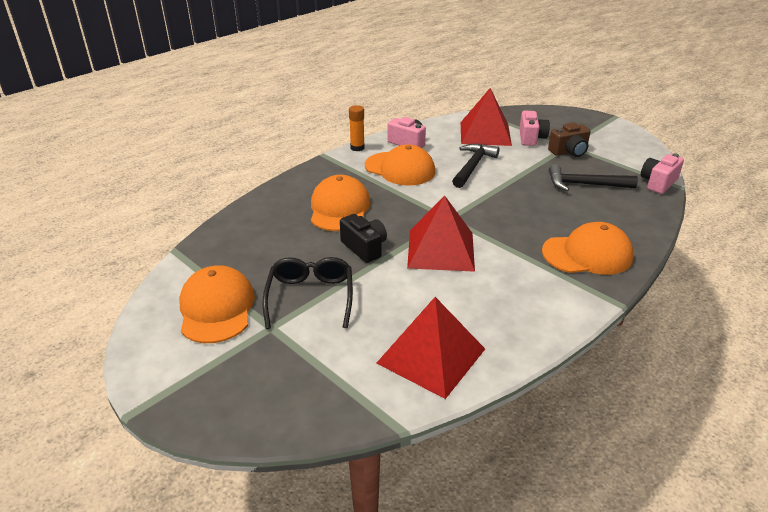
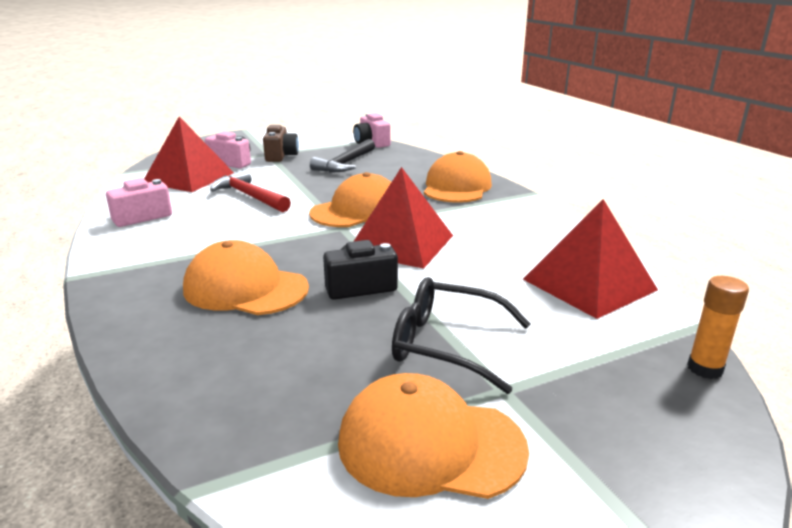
camera: 70 degrees left, 10 degrees down
orange glue stick [349,105,365,151] -> orange glue stick moved to [687,276,749,379]
orange cap [365,144,435,186] -> orange cap moved to [309,172,391,227]
black hammer [452,144,500,188] -> red hammer [210,170,291,212]

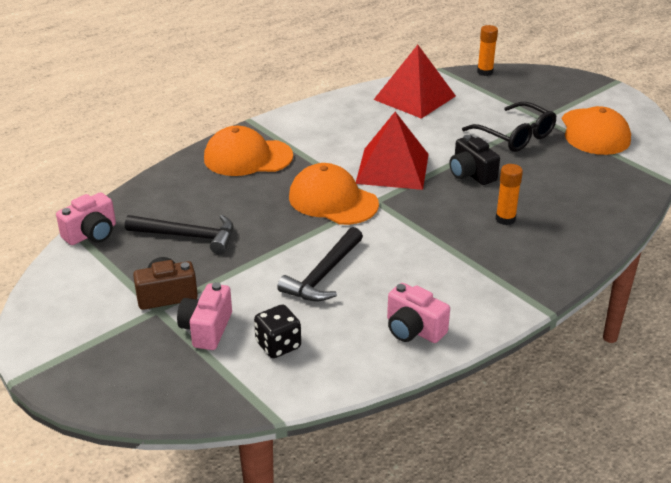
camera: 105 degrees left, 10 degrees up
red pyramid [144,117,234,192] -> black dice [254,304,301,358]
orange cap [183,240,309,315] -> orange glue stick [496,164,523,225]
red hammer [210,170,291,212] -> black hammer [277,227,363,301]
black glasses [392,277,530,394] -> black glasses turned 45 degrees counterclockwise [462,102,557,152]

